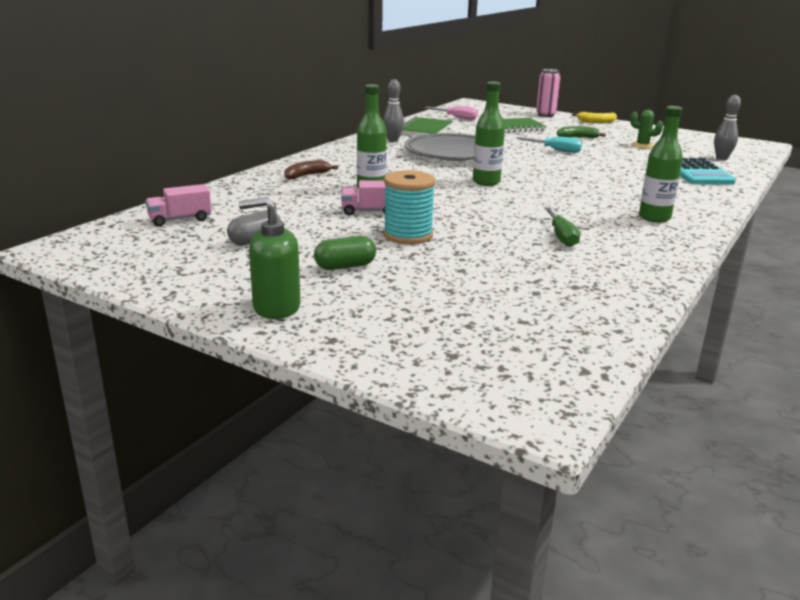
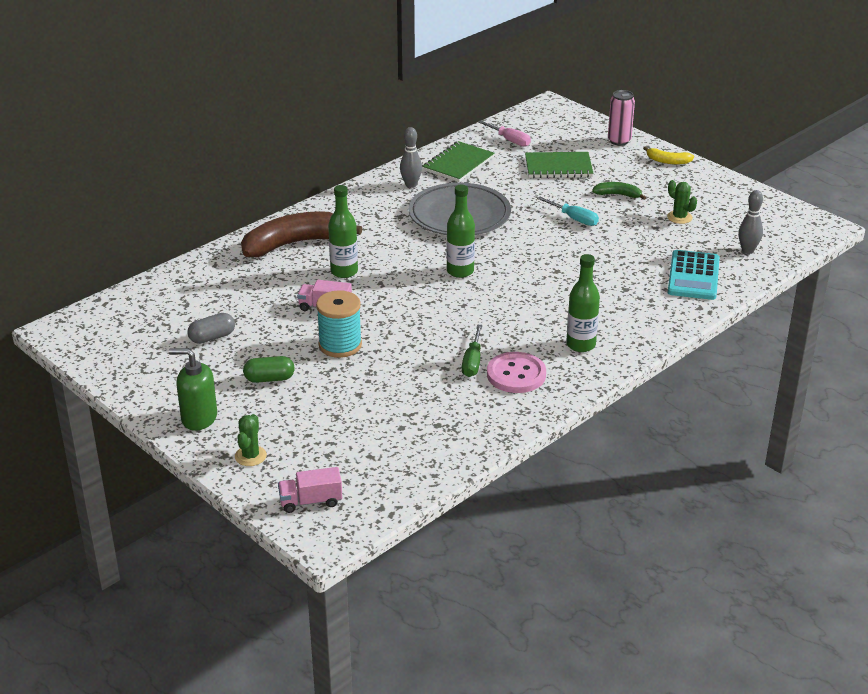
camera: 15 degrees right, 10 degrees up
pink truck [145,184,211,226] -> pink truck moved to [278,467,342,513]
brown banana [284,160,338,180] -> brown banana [241,211,362,257], size x2.17
none -> green cactus [235,414,267,466]
none -> pink button [487,352,546,393]

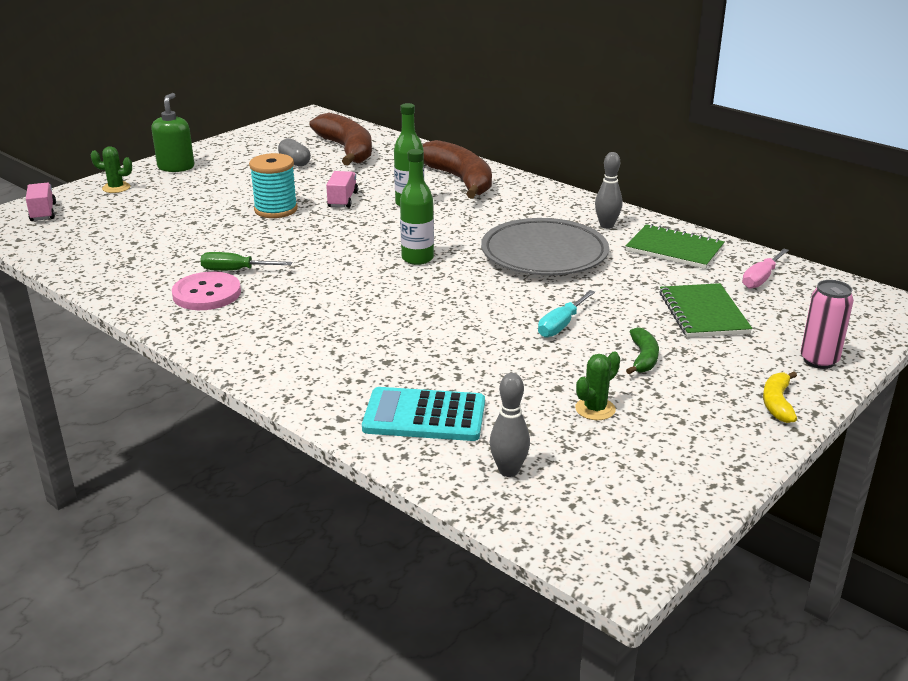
camera: 85 degrees right, 5 degrees down
green capsule [243,356,295,383] -> none
green bottle [566,254,600,352] -> none
none -> brown banana [309,113,372,165]

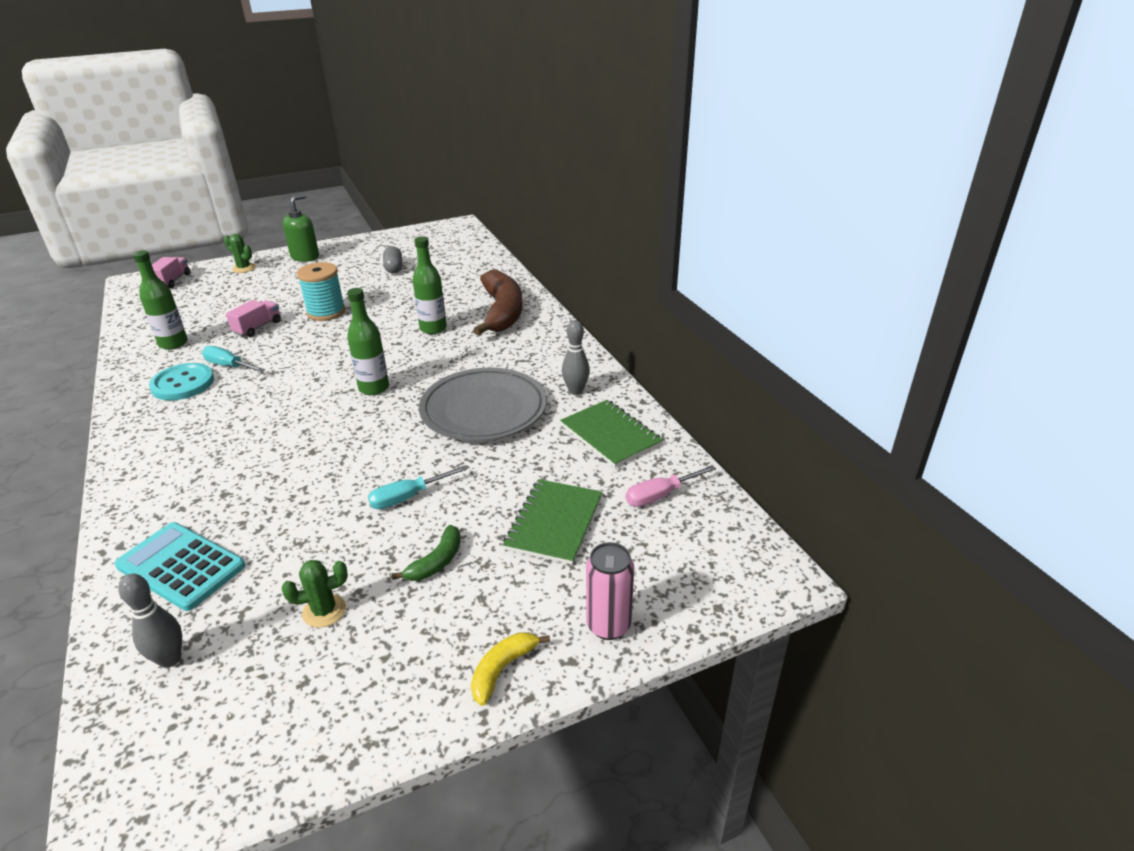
camera: 25 degrees right, 5 degrees up
pink button [172,272,241,310] -> turquoise button [149,363,214,401]
green screwdriver [200,252,292,271] -> turquoise screwdriver [202,346,265,372]
brown banana [309,113,372,165] -> none
pink truck [326,171,358,208] -> pink truck moved to [226,300,281,337]
none -> green bottle [133,250,188,350]

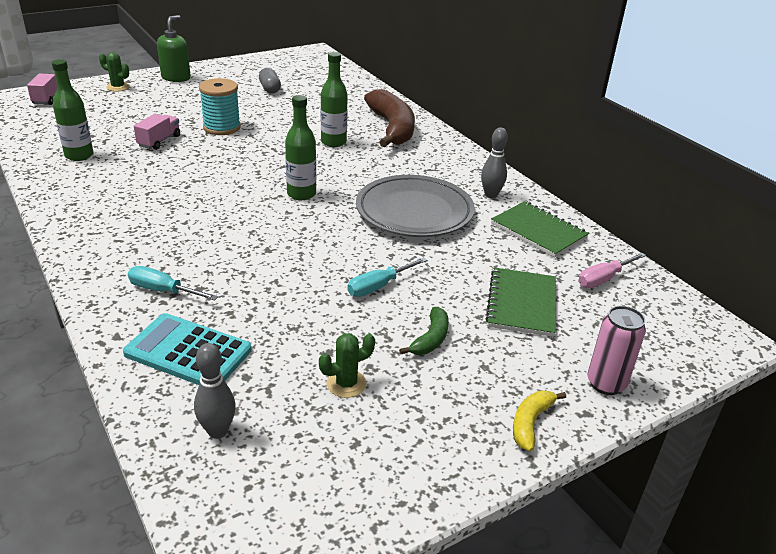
camera: 10 degrees left, 0 degrees up
turquoise button [149,363,214,401] -> none
turquoise screwdriver [202,346,265,372] -> turquoise screwdriver moved to [128,266,218,300]

